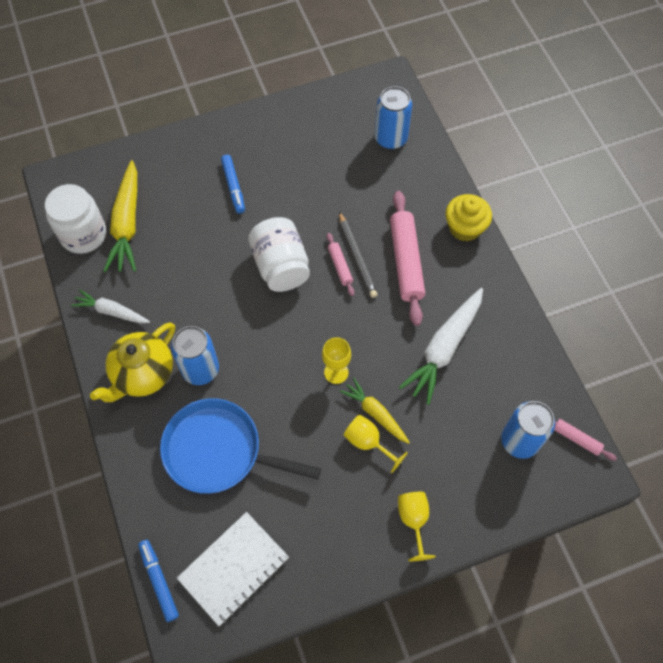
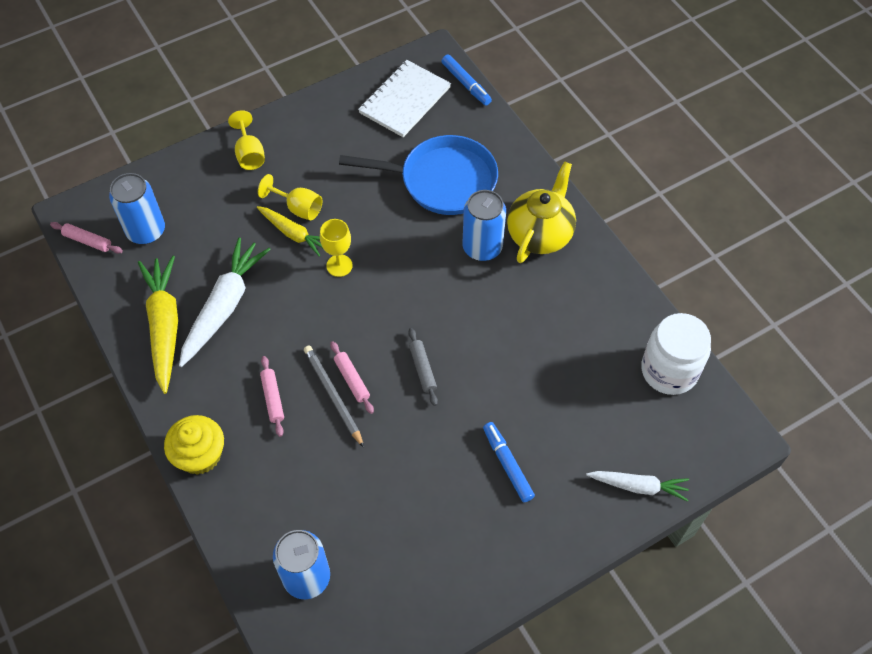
camera: 170 degrees right, 5 degrees down
white carrot [71,289,150,324] -> white carrot moved to [586,471,689,502]
yellow carrot [104,160,137,272] -> yellow carrot moved to [138,256,178,394]
white jar [248,217,310,292] -> grey rolling pin [408,328,438,406]
pink rolling pin [390,191,425,326] -> pink rolling pin [260,356,284,437], size x0.49

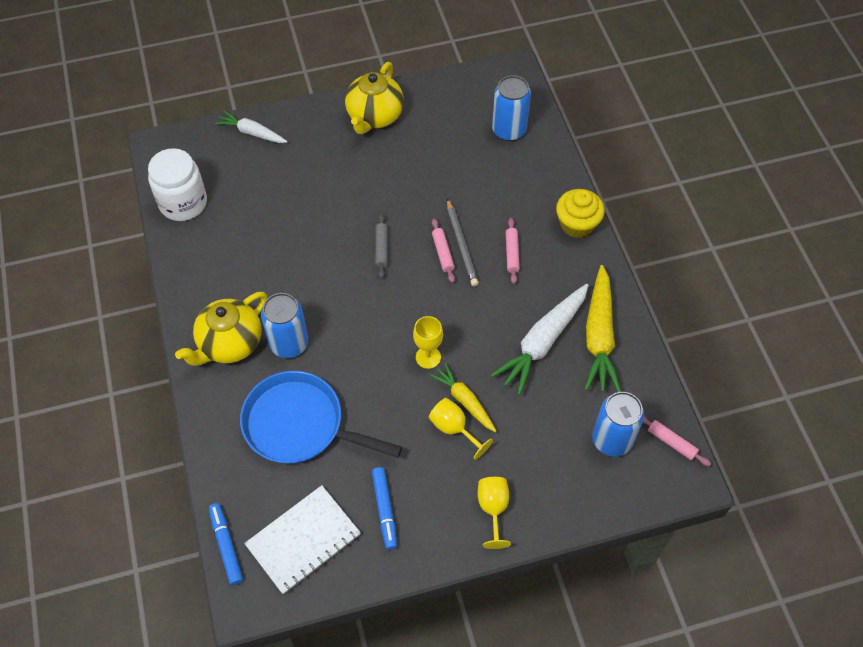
camera: 165 degrees left, 0 degrees up
blue marker [483,422,535,502] -> blue marker moved to [372,467,397,550]
none -> yellow teapot [345,62,404,134]

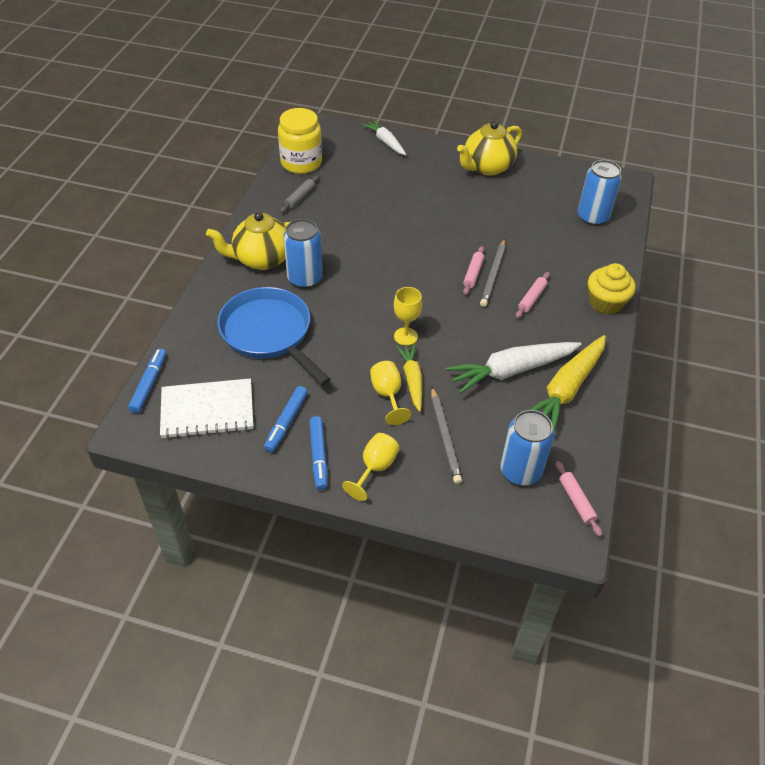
camera: 30 degrees right, 10 degrees down
white jar [148,148,207,221] -> yellow jar [278,108,322,174]
grey rolling pin [375,213,388,279] -> grey rolling pin moved to [280,175,319,213]
none -> blue marker [309,416,327,490]
none -> grey pencil [431,387,462,484]

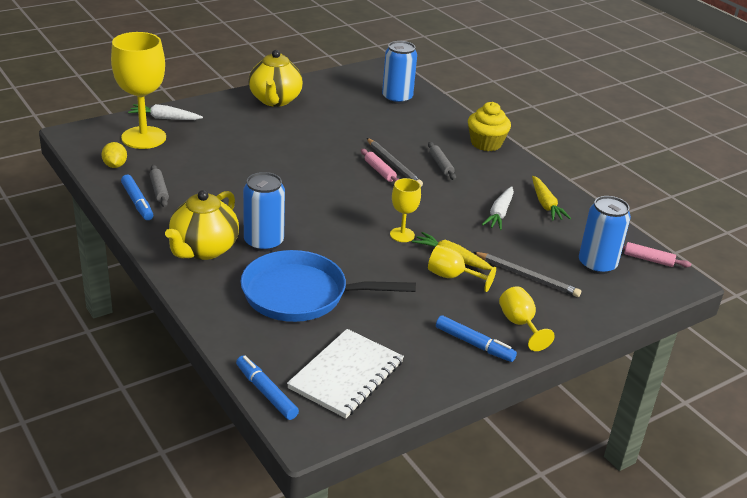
camera: 50 degrees left, 15 degrees down
blue marker [264,386,308,452] -> blue marker moved to [121,175,153,220]
yellow jar [278,108,322,174] -> yellow lemon [101,142,127,168]
white carrot [446,342,582,394] -> white carrot [482,186,514,230], size x0.60
pink rolling pin [516,272,550,318] -> grey rolling pin [428,142,456,180]
yellow carrot [530,335,606,432] -> yellow carrot [532,176,571,221], size x0.60
none -> yellow goblet [111,32,166,149]

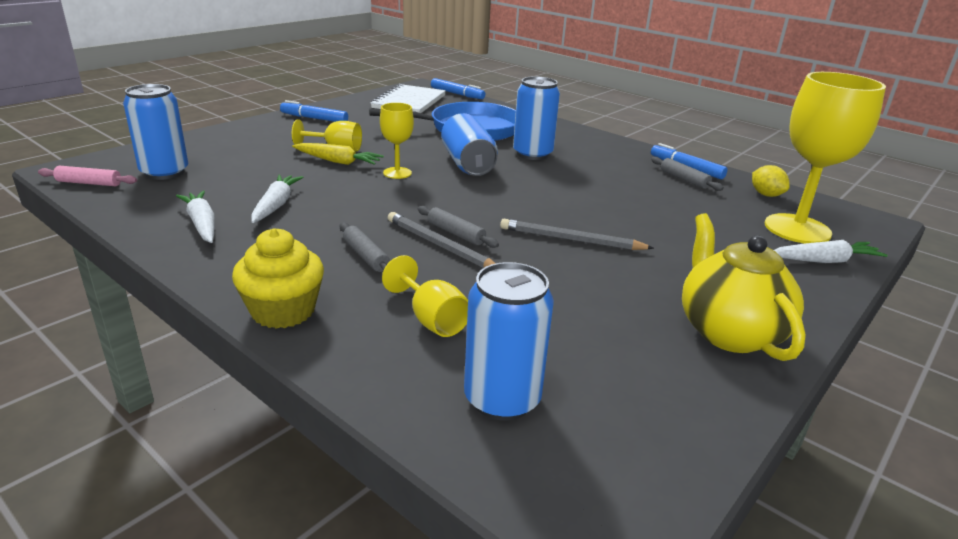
camera: 165 degrees right, 5 degrees down
yellow teapot [165,190,239,260] -> none
pink rolling pin [361,149,399,183] -> grey rolling pin [417,206,499,248]
grey pencil [473,252,581,297] -> grey pencil moved to [500,219,654,250]
yellow goblet [499,286,555,351] -> yellow goblet moved to [382,255,468,337]
yellow carrot [532,176,571,221] -> white carrot [176,191,215,243]
none -> blue can [441,113,498,176]

